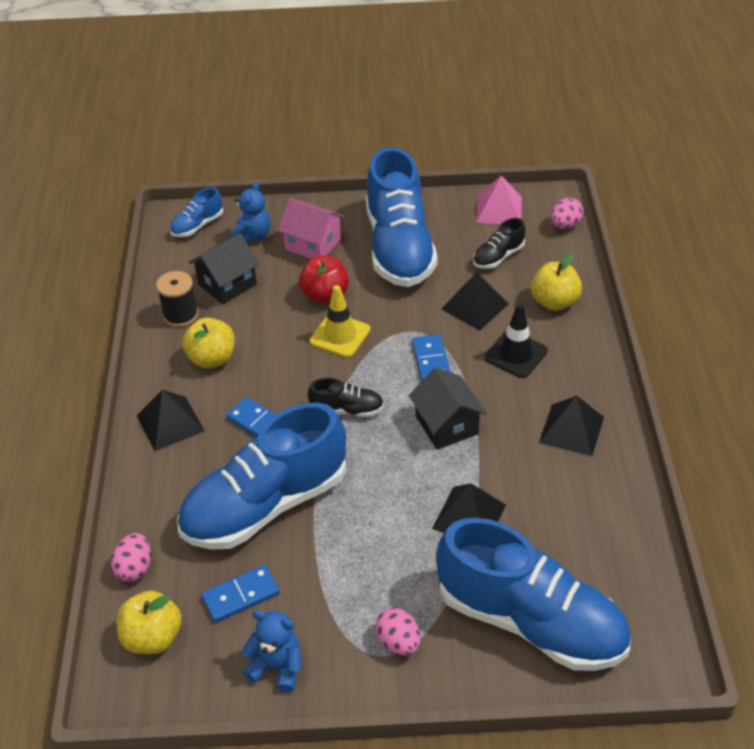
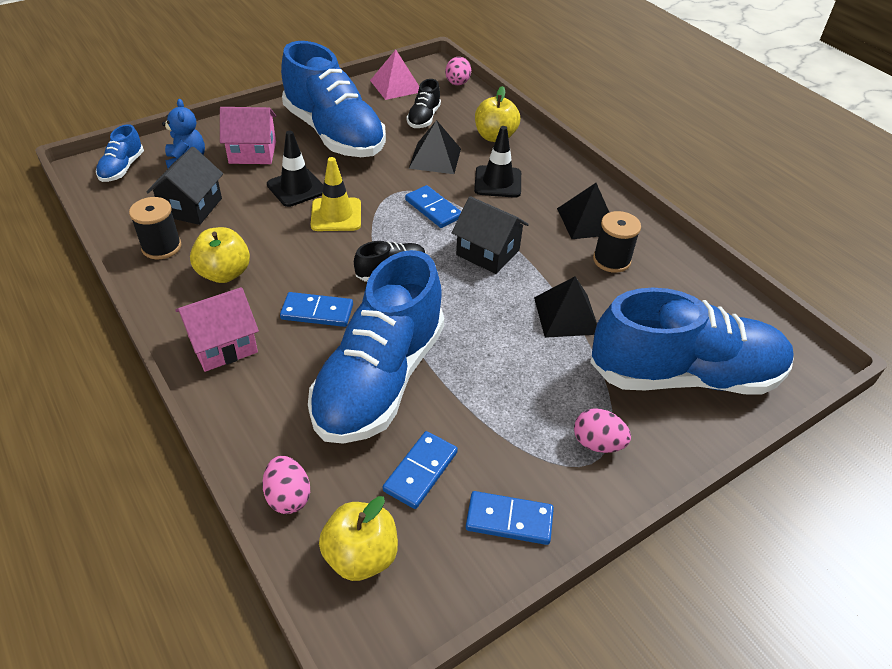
camera: 35 degrees left, 0 degrees up
black pyramid [137,390,205,451] -> pink house [175,287,259,372]
blue teddy bear [242,610,302,693] -> blue domino [466,491,554,545]
red apple [299,256,349,304] -> black traffic cone [267,131,323,207]
none -> black spool [593,211,641,273]

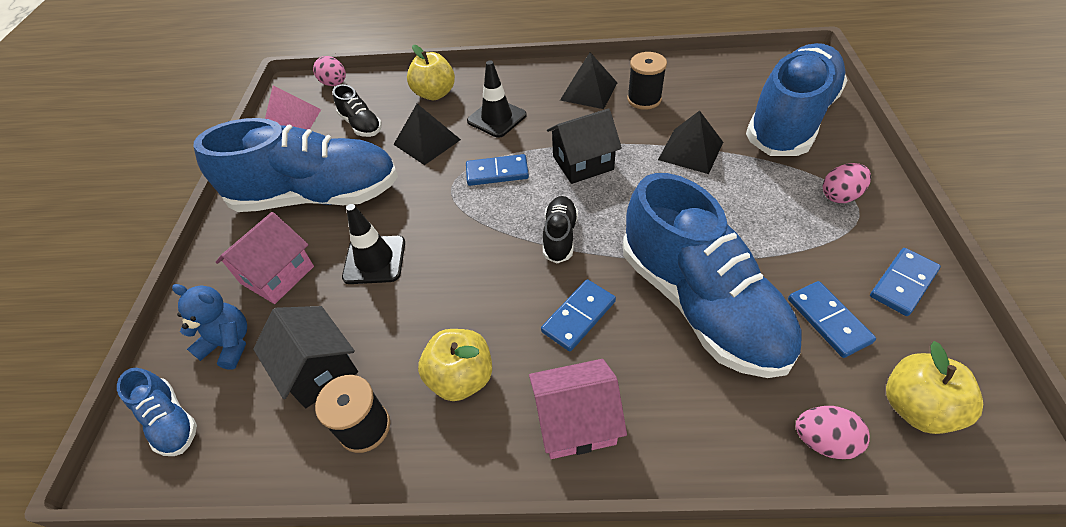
camera: 50 degrees left, 5 degrees up
pink house [175,287,259,372] -> pink house turned 75 degrees clockwise [529,359,627,459]
yellow traffic cone [311,157,361,231] -> none

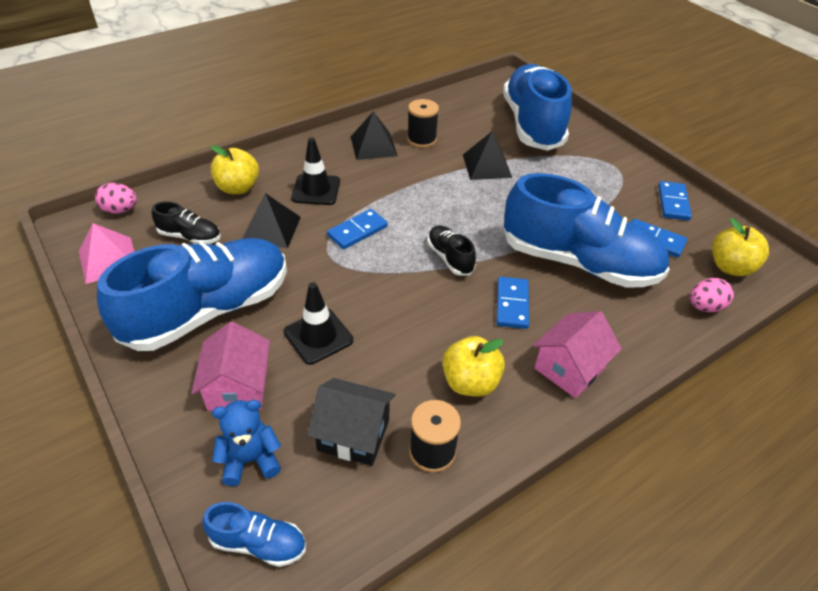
camera: 40 degrees left, 5 degrees down
black house [547,108,622,184] -> none
pink egg [823,163,871,203] -> none

